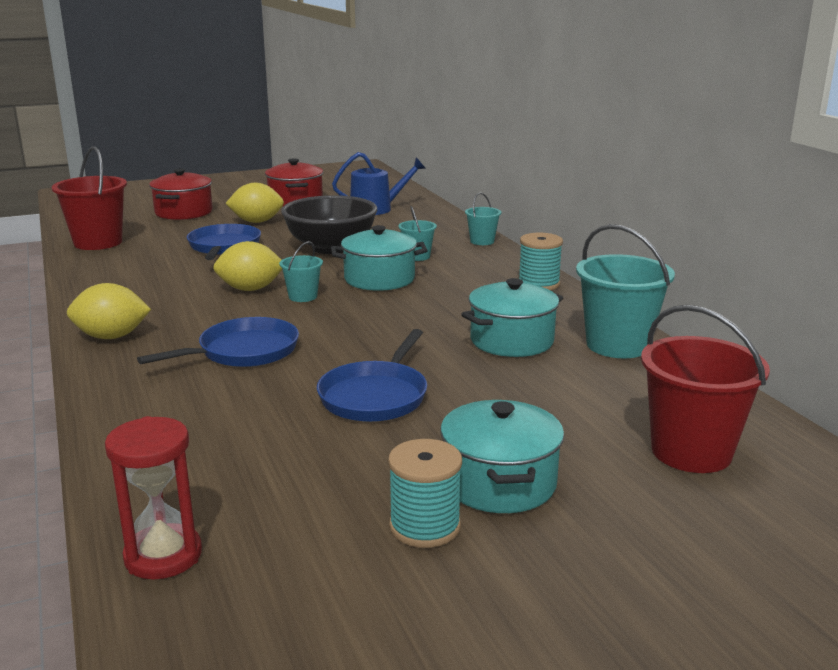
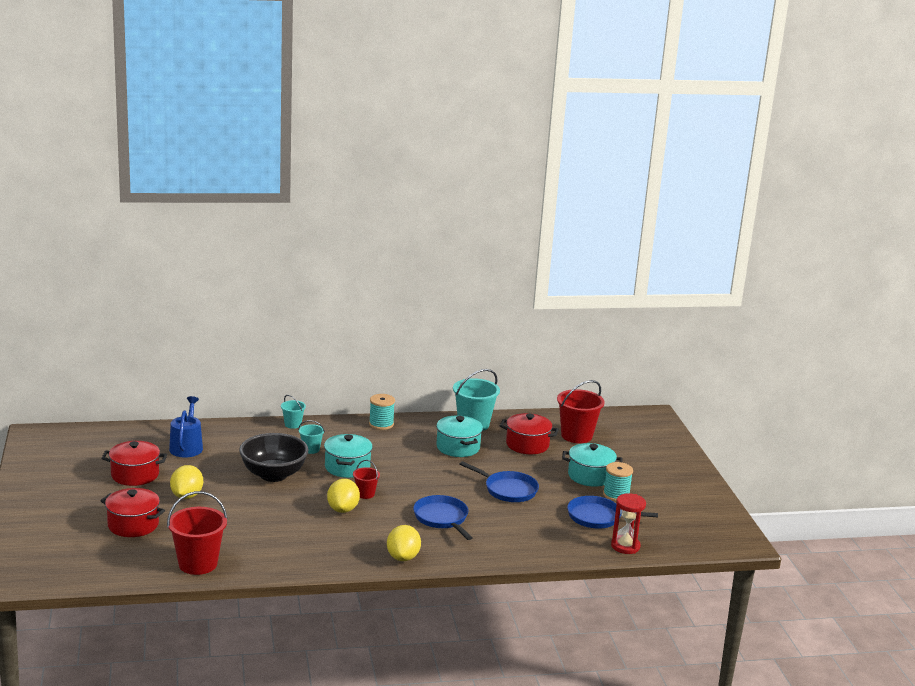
camera: 80 degrees left, 0 degrees up
blue pan [187,224,261,260] -> blue pan moved to [567,496,658,528]
turquoise bucket [279,241,323,302] -> red bucket [353,460,380,499]
none -> red pot [500,413,559,454]

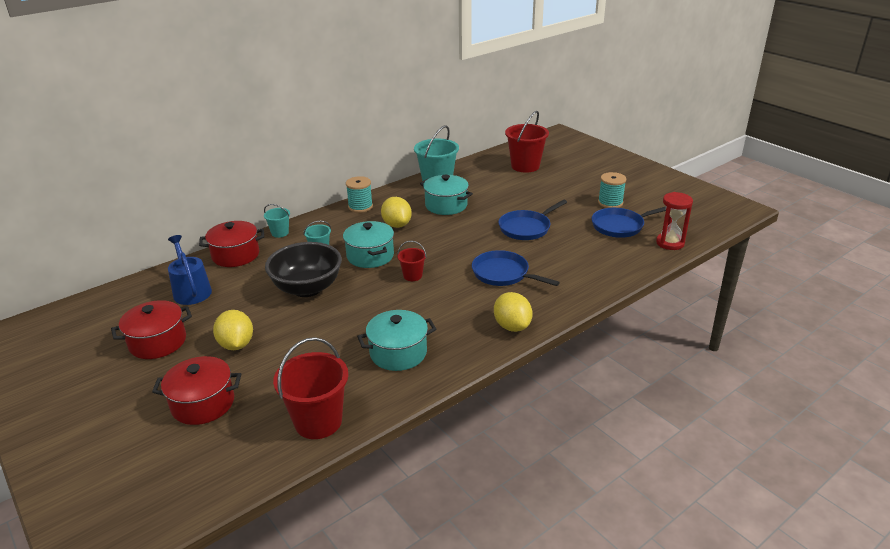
camera: 25 degrees left, 10 degrees up
yellow lemon [327,479,360,513] -> yellow lemon moved to [381,197,412,228]
blue pan [459,461,539,502] -> blue pan turned 135 degrees clockwise [498,200,567,240]
red pot [500,413,559,454] -> red pot moved to [199,221,264,267]
turquoise pot [562,443,623,487] -> turquoise pot moved to [357,310,436,371]

